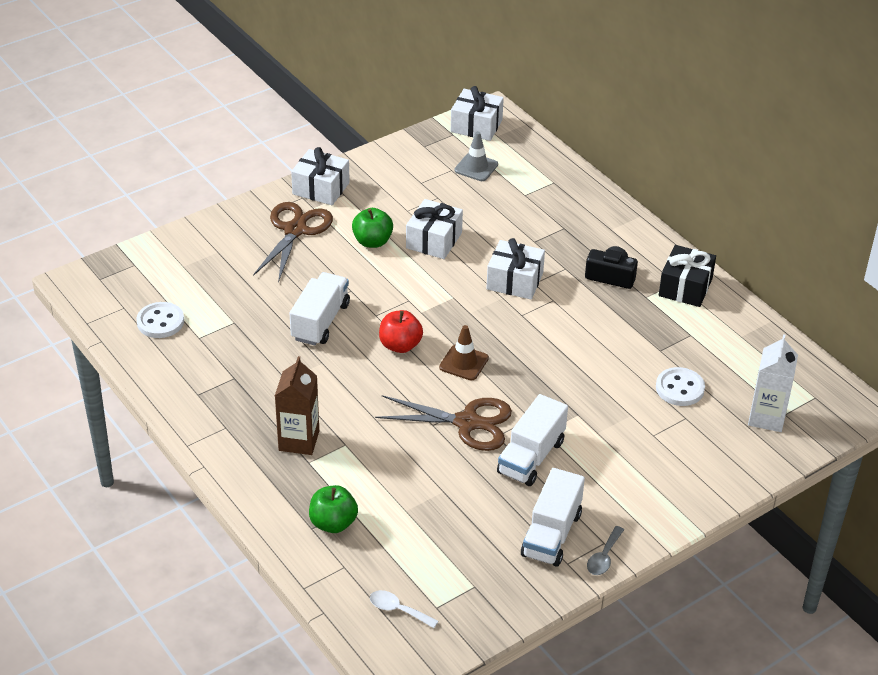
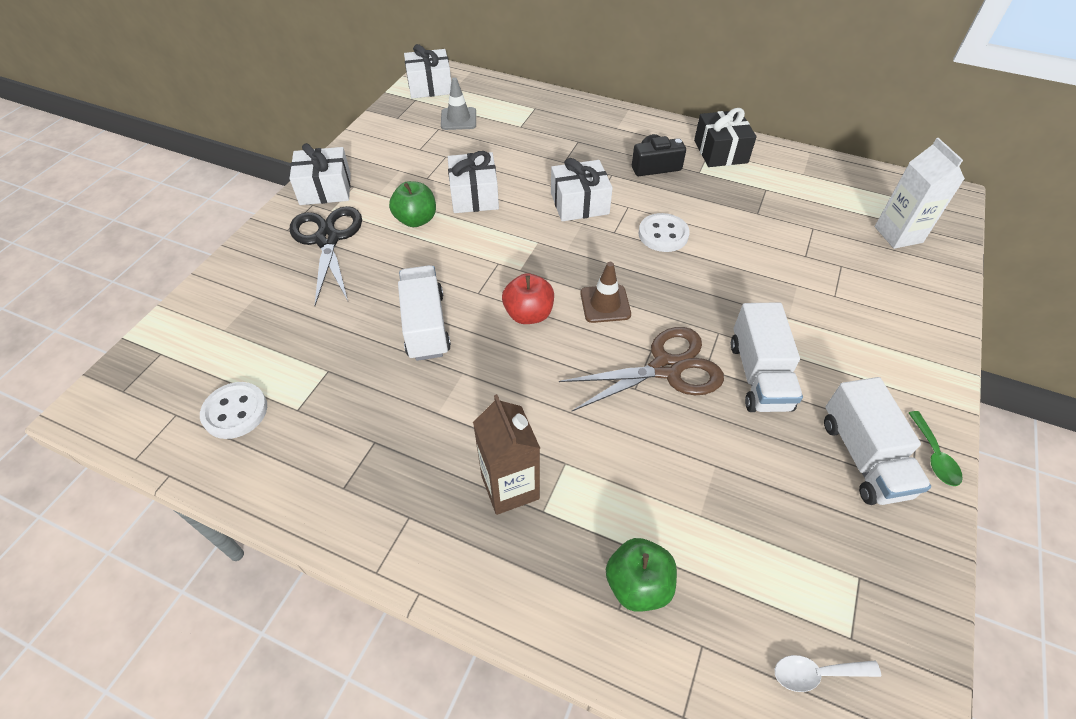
camera: 30 degrees left, 10 degrees up
brown scissors [253,202,333,282] -> black scissors [290,206,362,306]
grey spoon [587,526,624,575] -> green spoon [909,411,963,486]
white button [656,367,705,406] -> white button moved to [639,213,690,252]

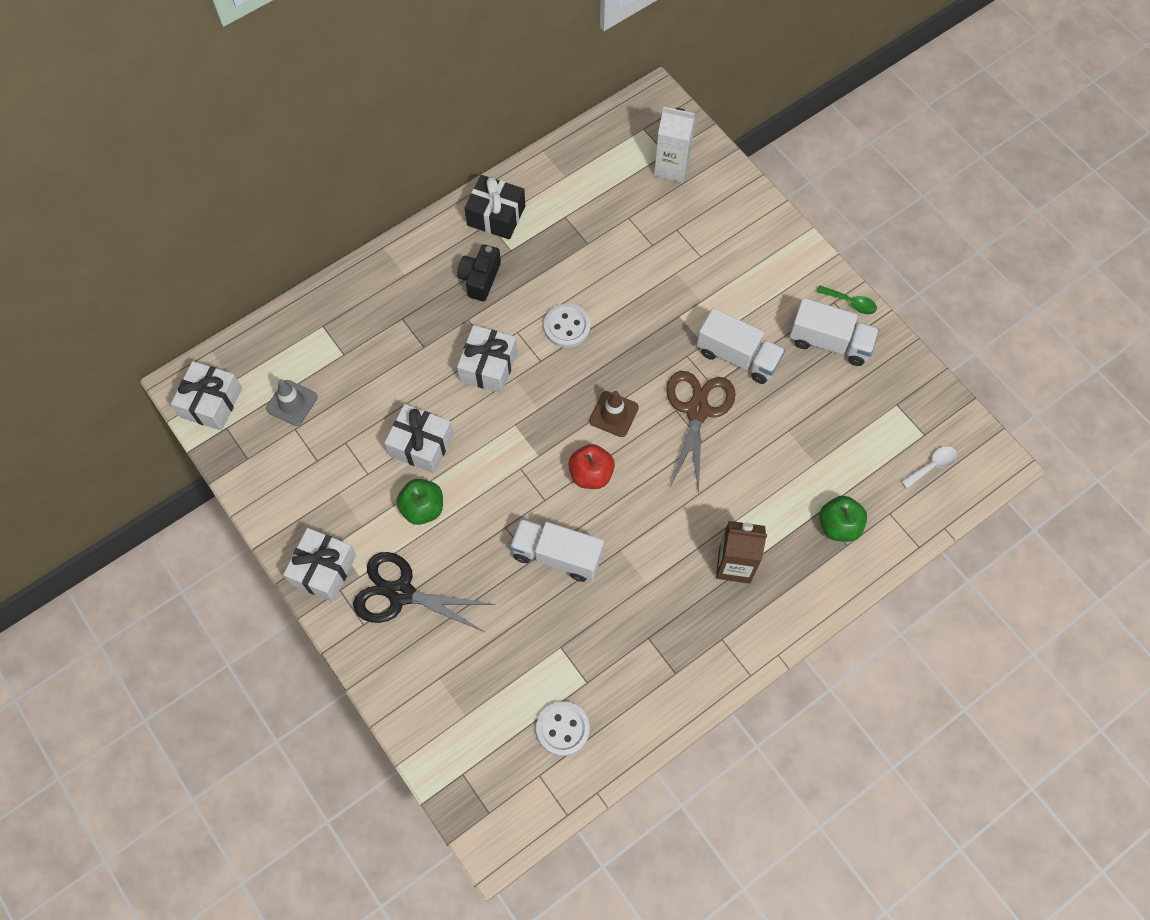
camera: 60 degrees left, 15 degrees up
white spoon [774,655,881,692] -> white spoon turned 150 degrees counterclockwise [901,446,957,488]

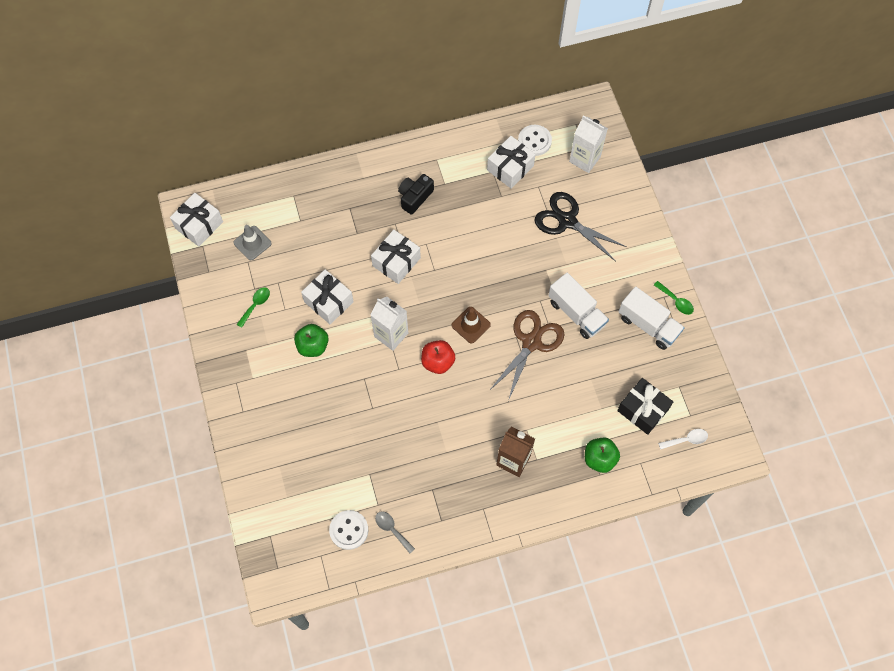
camera: 20 degrees right, 0 degrees up
white gift [283,528,356,602] -> white gift moved to [487,136,535,189]
black scissors [353,552,495,633] -> black scissors moved to [535,192,627,261]
black gift [464,175,525,239] -> black gift moved to [617,378,673,435]
white truck [510,519,604,582] -> none
white button [544,304,590,348] -> white button moved to [518,125,552,156]
none -> green spoon [236,287,270,328]
none -> white carton [371,297,408,351]
none -> grey spoon [375,511,415,553]

